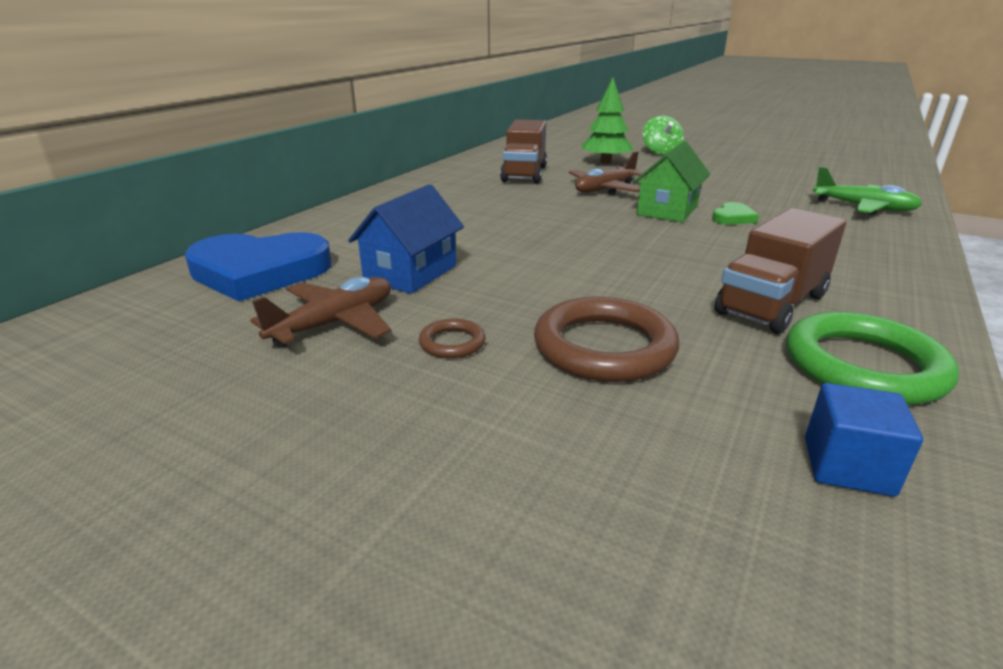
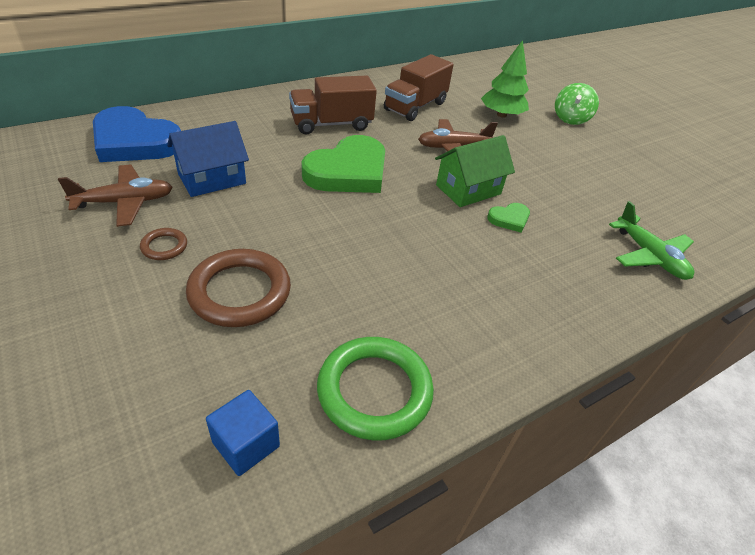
camera: 25 degrees right, 15 degrees up
brown truck [714,208,846,334] -> brown truck moved to [289,76,377,135]
none -> green heart [302,135,385,193]

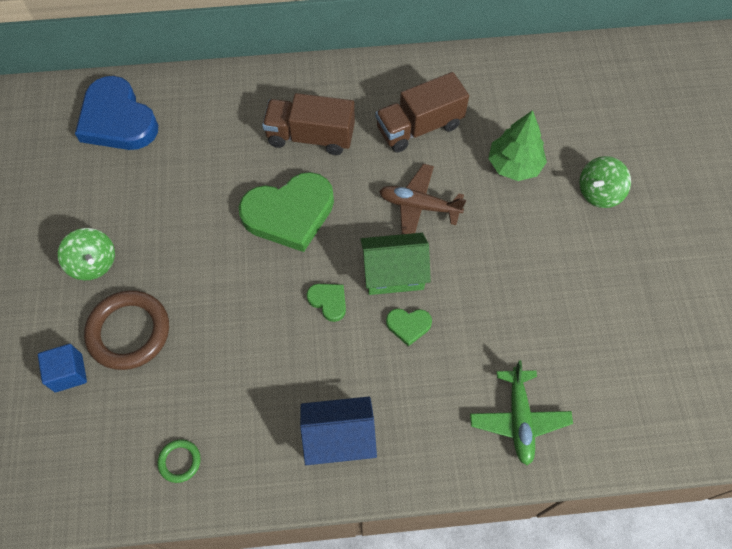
camera: 30 degrees right, 20 degrees up
brown plane [58,164,173,227] -> none
brown ring [140,228,187,260] -> green spinning top [58,228,115,280]
blue house [167,121,249,197] -> blue house moved to [300,397,377,465]
blue cube [206,390,280,476] -> blue cube moved to [38,344,87,392]
green ring [317,337,434,440] -> green ring [157,440,201,483], size x0.47
none -> green heart [306,284,346,322]

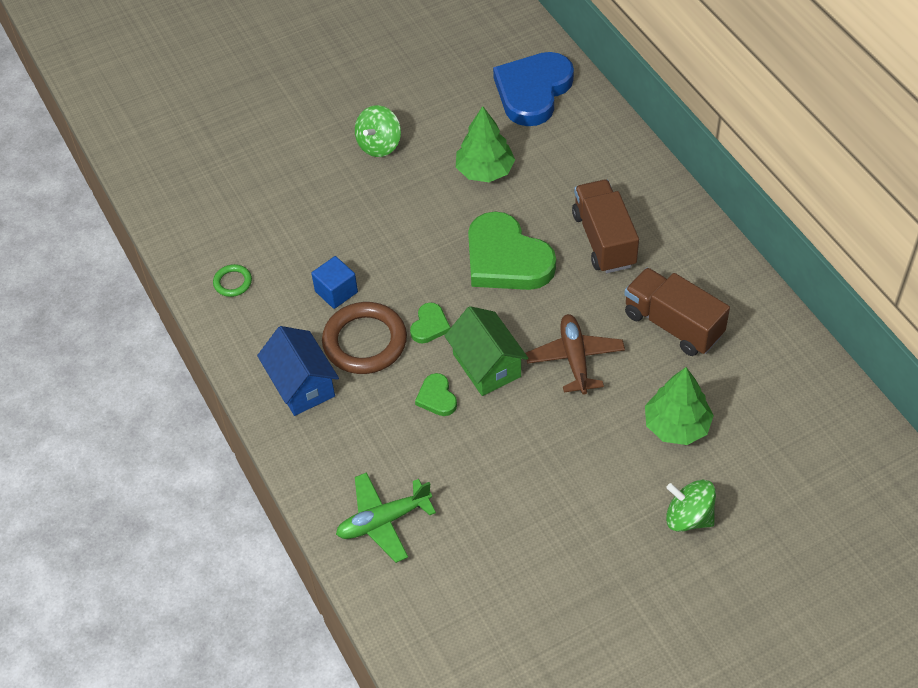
camera: 70 degrees right, 10 degrees down
blue cube [38,344,87,392] -> blue cube moved to [311,256,358,309]
brown ring [84,290,169,370] -> brown ring moved to [322,302,407,374]
none -> green tree [456,106,515,182]

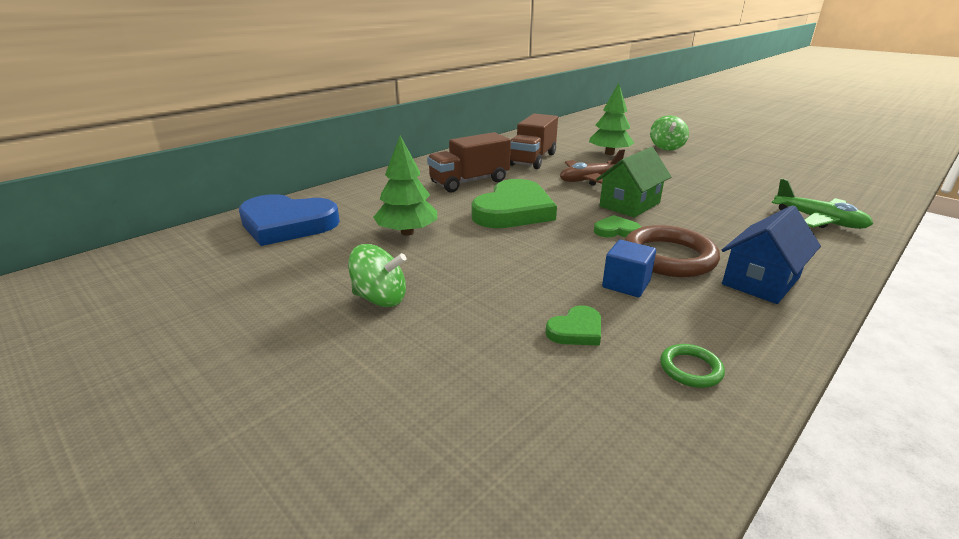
camera: 110 degrees left, 25 degrees down
green heart [415,373,457,416] -> green heart moved to [546,305,601,346]

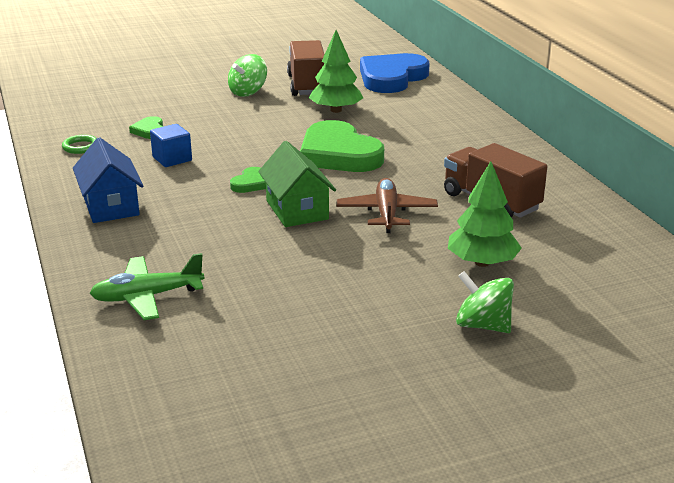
camera: 115 degrees right, 0 degrees up
brown truck [427,132,511,192] -> brown truck moved to [287,40,325,96]
brown ring [625,225,720,277] -> none

